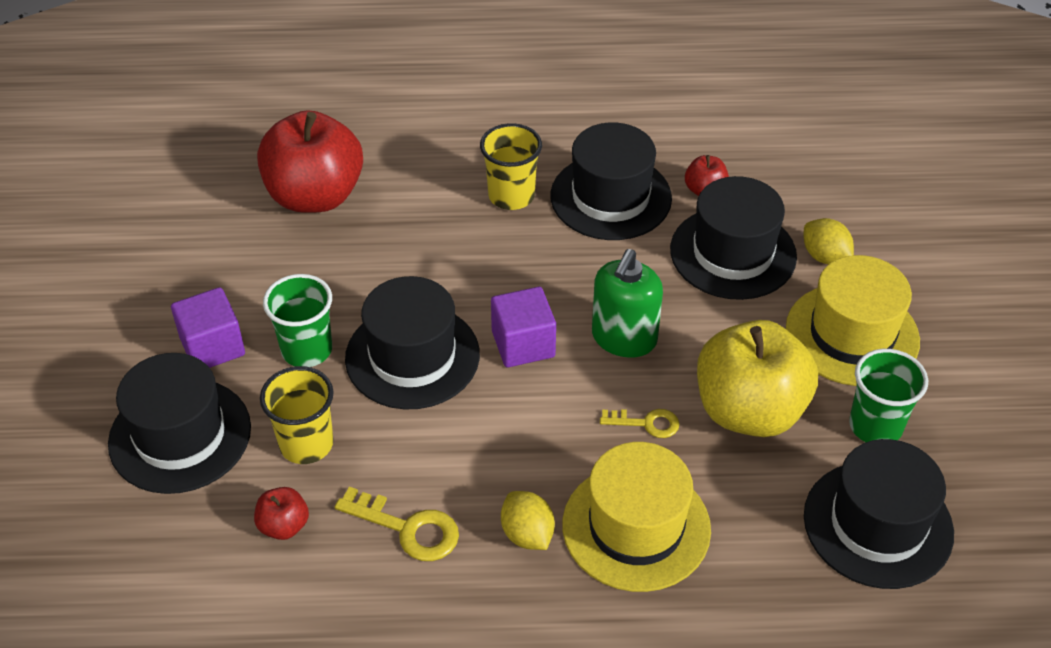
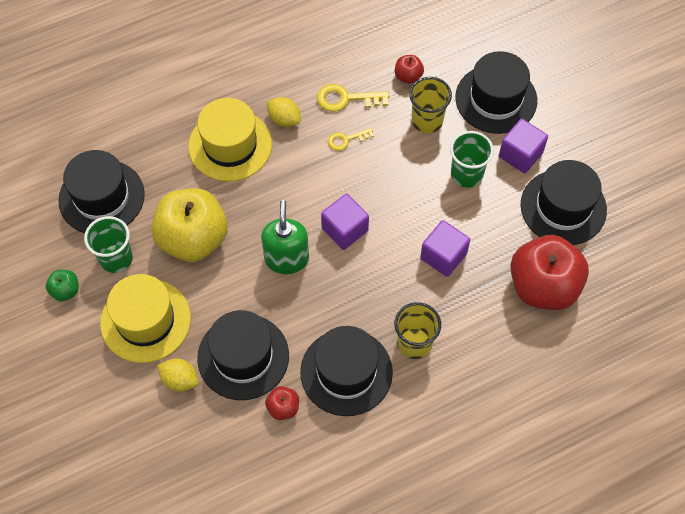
camera: 155 degrees right, 15 degrees up
black hat [345,276,480,409] -> black hat moved to [521,160,607,245]
yellow key [600,409,679,438] -> yellow key moved to [328,128,374,151]
none -> green apple [46,270,79,301]
none -> purple cube [420,220,470,277]

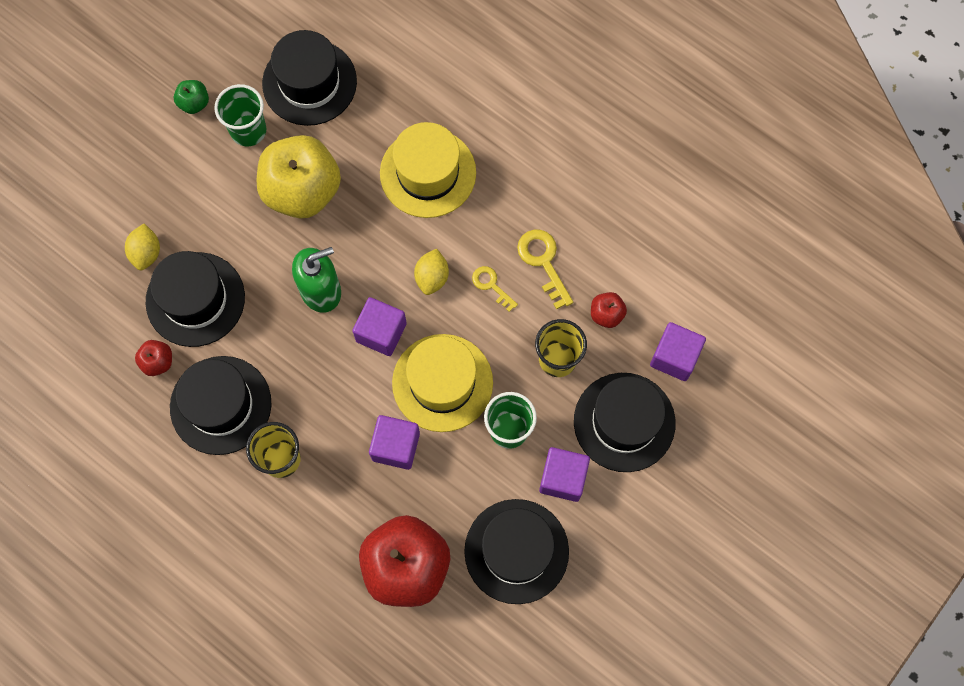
camera: 65 degrees right, 10 degrees up
yellow hat [100,274,191,363] -> yellow hat moved to [392,334,493,432]
yellow lemon [267,97,301,127] -> yellow lemon moved to [414,248,449,295]
none -> purple cube [650,322,706,381]

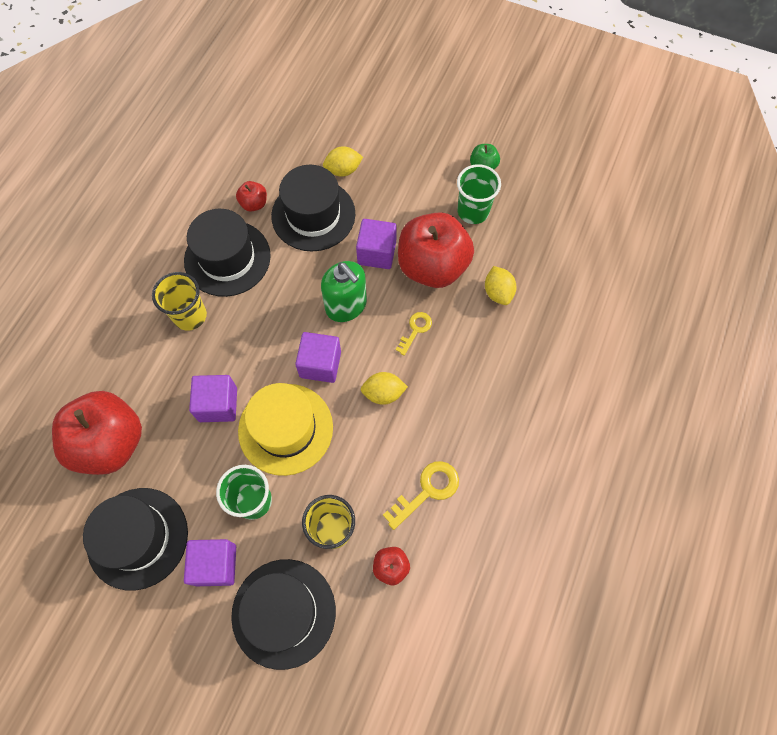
camera: 75 degrees right, 5 degrees down
yellow apple [257,135,341,219] -> red apple [398,212,474,288]
black hat [262,30,357,126] -> none
yellow hat [380,122,476,218] -> none
yellow key [472,266,518,312] -> yellow key moved to [396,312,432,356]
purple cube [650,322,706,381] -> purple cube moved to [356,219,397,269]
none -> yellow lemon [485,266,516,305]

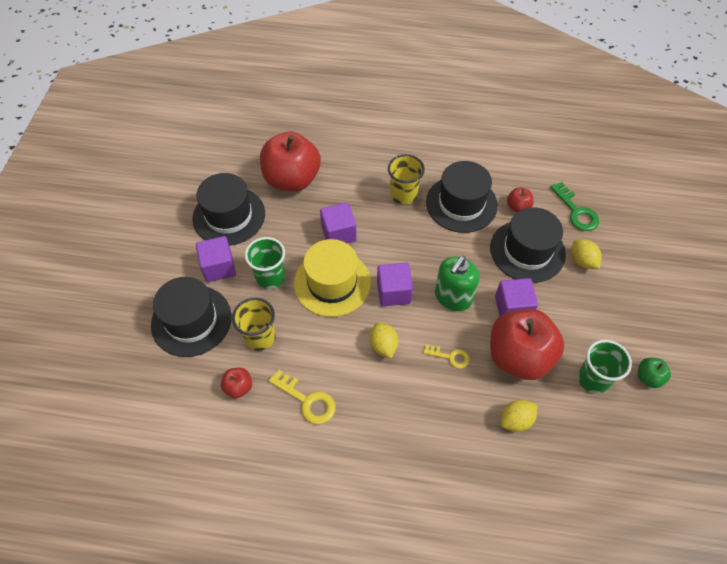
camera: 75 degrees right, 10 degrees down
none -> green key [550,182,599,231]

